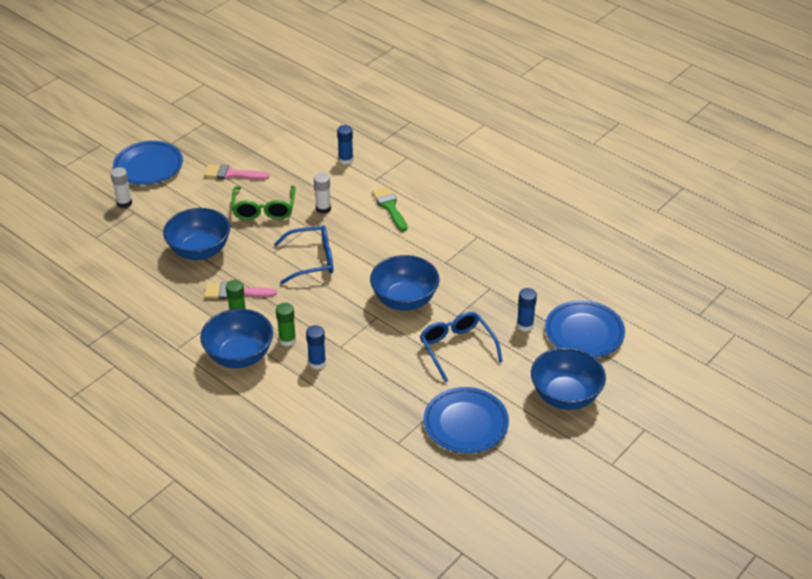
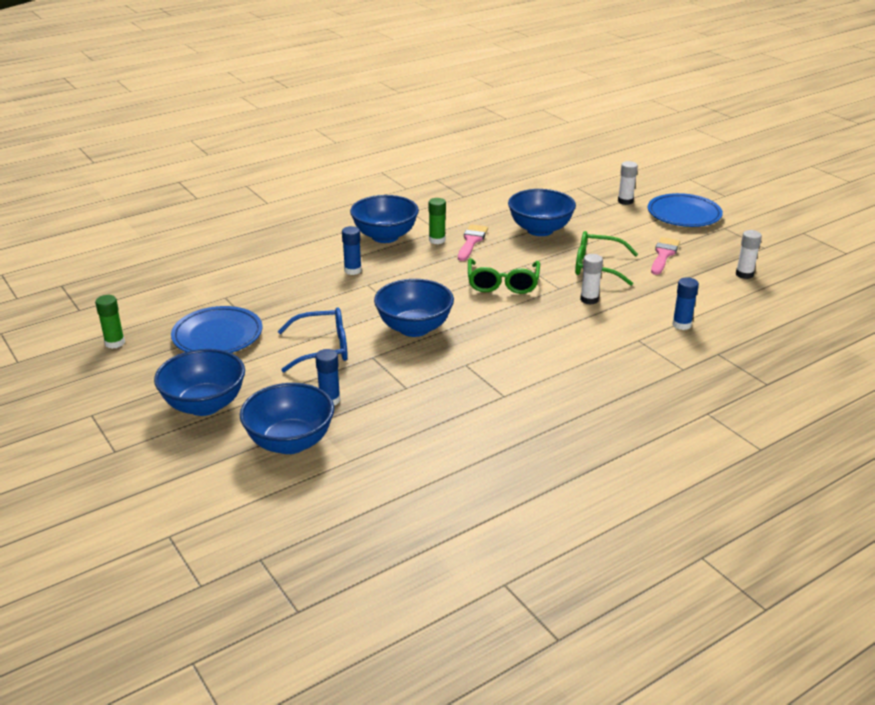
camera: 105 degrees right, 10 degrees down
blue glasses [274,225,333,284] -> green glasses [468,258,540,294]
green glue stick [276,303,296,346] -> green glue stick moved to [95,295,125,349]
green brush [372,187,407,231] -> none
blue plate [545,300,625,358] -> blue bowl [240,383,334,454]
none -> white glue stick [736,230,762,279]

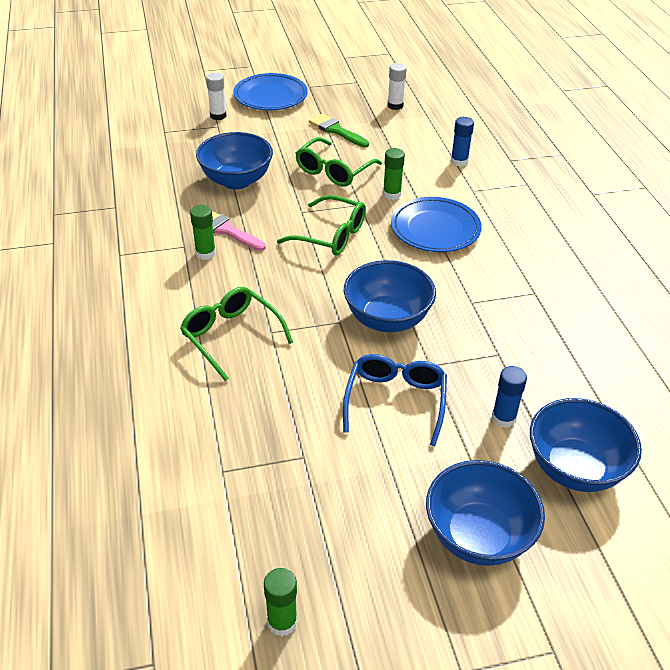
camera: 70 degrees left, 10 degrees up
blue plate [171,306,263,353] -> blue plate moved to [391,197,482,252]
blue glue stick [342,226,362,275] -> green glasses [180,287,293,381]
blue bowl [350,195,419,243] -> none
white glue stick [580,254,603,305] -> green glue stick [383,148,405,200]
pink brush [651,237,680,275] -> green brush [309,114,369,147]

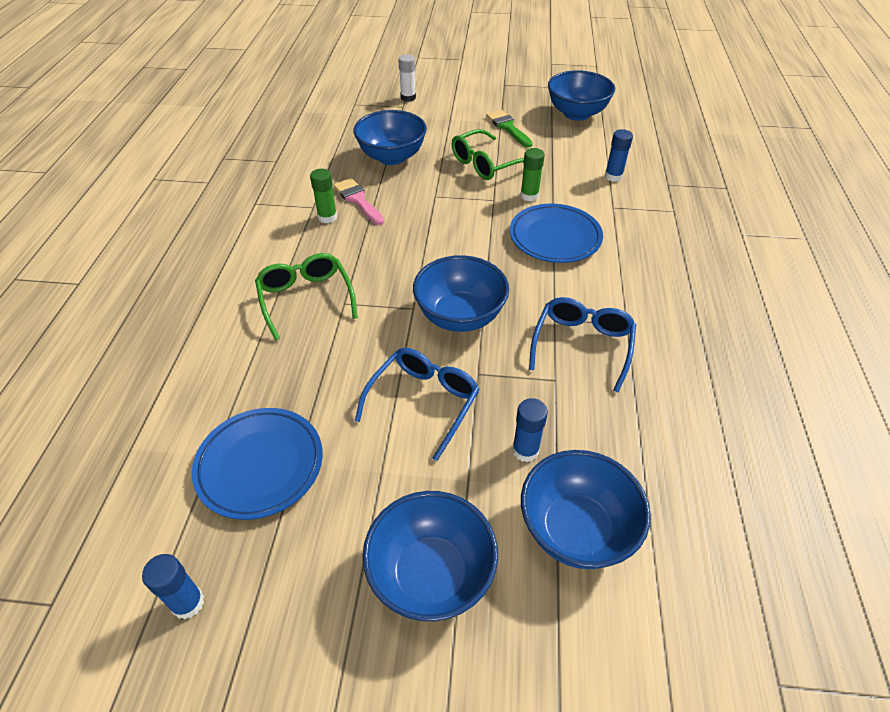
camera: 20 degrees right, 5 degrees up
blue plate [233,73,308,110] -> blue plate moved to [192,408,323,520]
green glue stick [264,568,297,636] -> blue glue stick [142,554,204,619]
green glasses [277,195,366,256] -> none
white glue stick [387,63,407,110] -> blue bowl [548,70,615,121]
none -> blue glasses [529,297,636,392]

